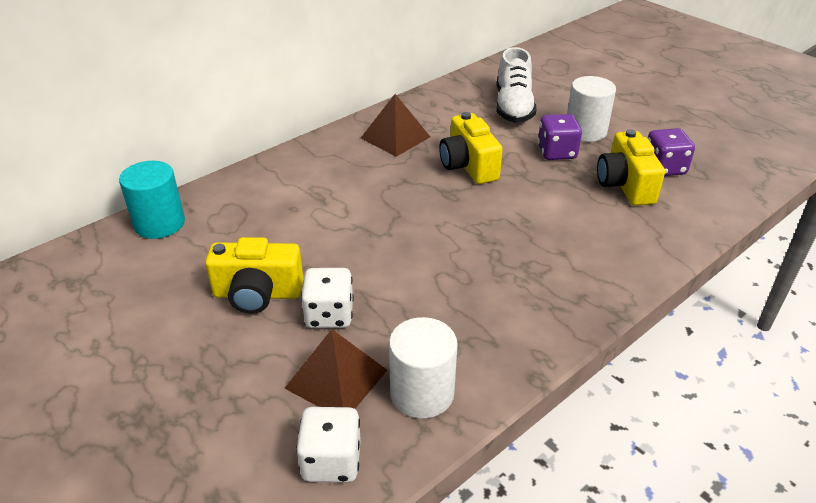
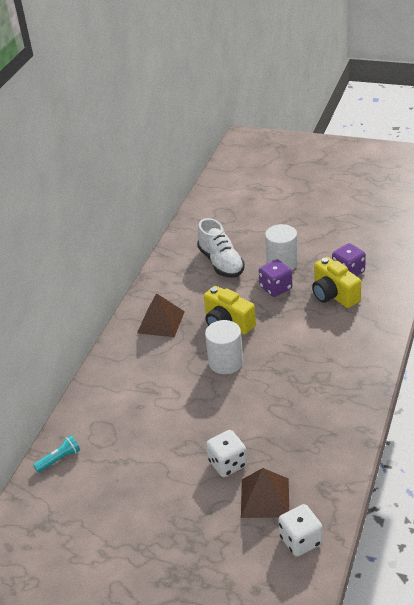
camera: 25 degrees left, 0 degrees up
turquoise cylinder [119,161,185,239] -> turquoise flashlight [33,435,80,473]
yellow camera [205,237,303,314] -> none
white cylinder [389,317,458,419] -> white cylinder moved to [205,320,243,374]

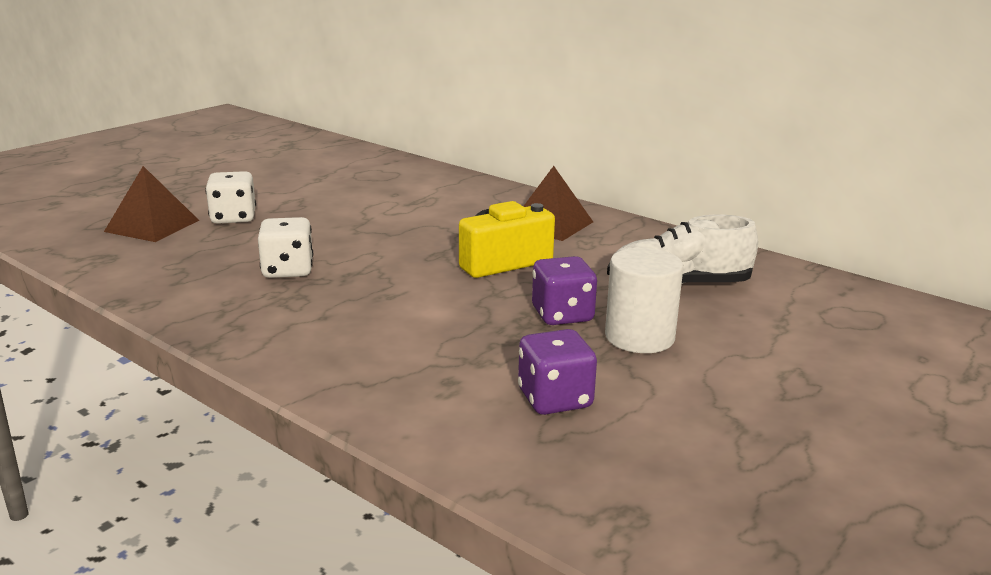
camera: 105 degrees right, 15 degrees down
turquoise flashlight [33,435,80,473] -> none
white cylinder [205,320,243,374] -> none
white dice [278,504,323,556] -> white dice moved to [258,217,313,278]
yellow camera [312,257,361,308] -> none

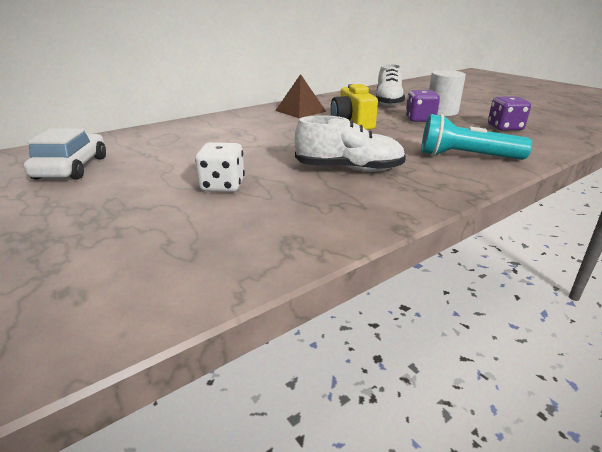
camera: 75 degrees left, 5 degrees up
brown pyramid [104,166,199,242] -> none
white dice [258,217,313,278] -> white shoe [295,115,406,172]
none -> white car [24,128,106,180]
none -> turquoise flashlight [421,114,532,160]

